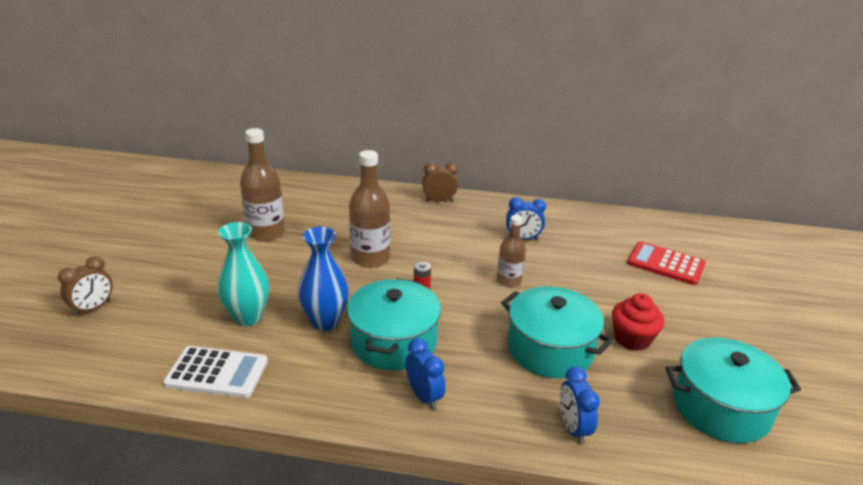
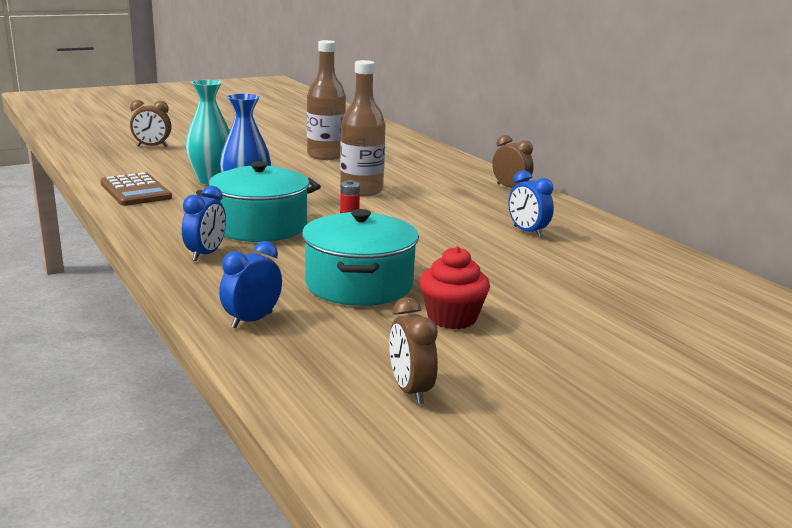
camera: 50 degrees right, 10 degrees down
white calculator [163,346,268,398] -> brown calculator [100,172,172,206]
brown bottle [497,215,526,287] -> none
red calculator [627,241,705,285] -> none
turquoise pot [665,337,801,443] -> brown clock [389,298,438,405]

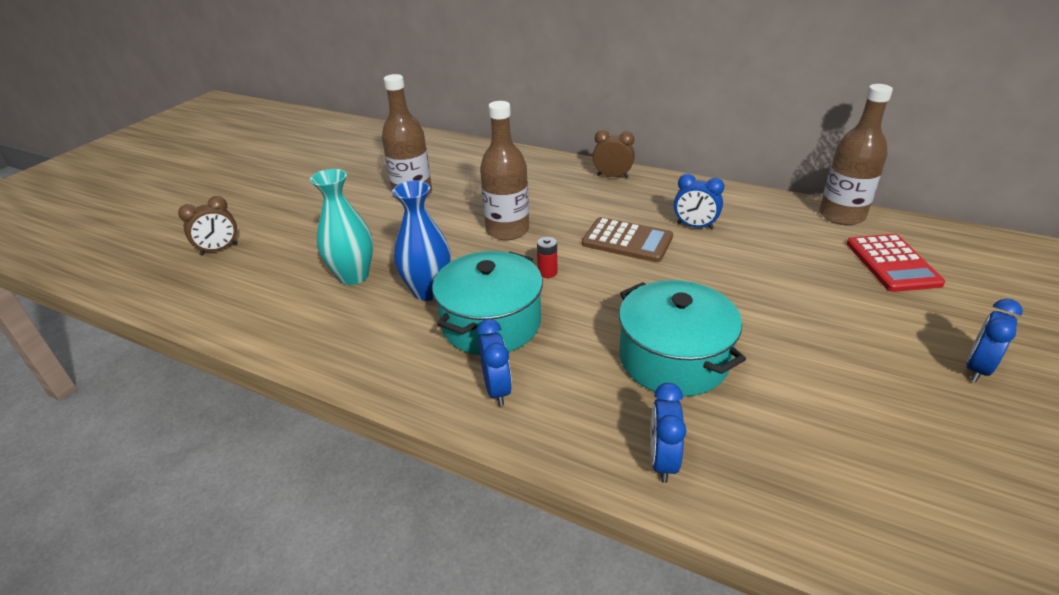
camera: 30 degrees left, 15 degrees up
brown calculator [100,172,172,206] -> brown calculator moved to [582,217,673,262]
brown clock [389,298,438,405] -> none
red cupcake [420,246,490,329] -> none
none -> brown bottle [819,84,893,225]
none -> red calculator [847,234,945,292]
none -> blue clock [966,299,1023,382]

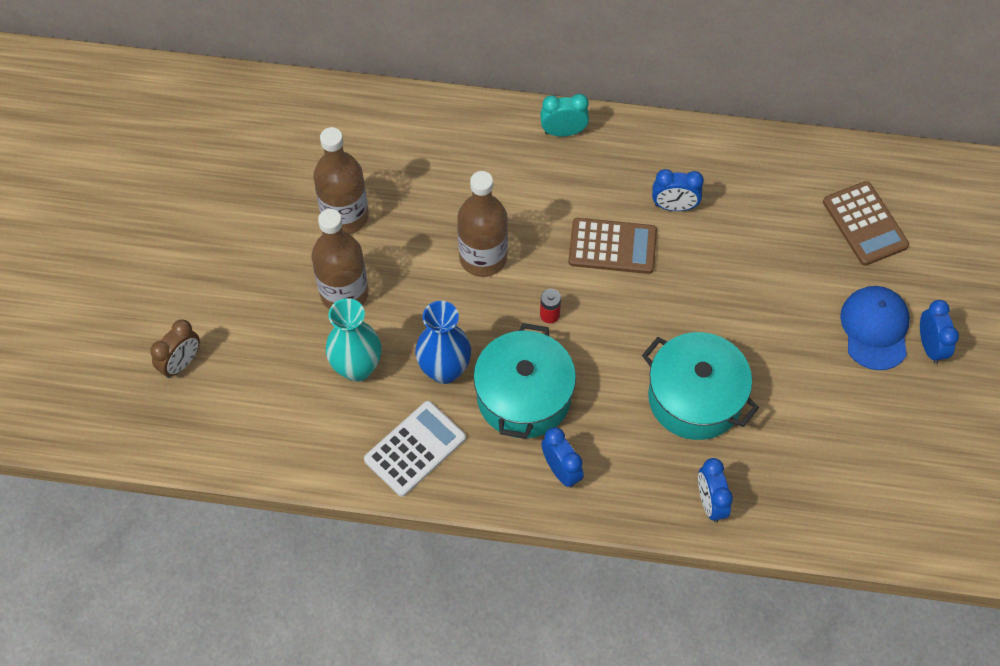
camera: 20 degrees left, 25 degrees up
brown clock [593,130,635,178] -> turquoise clock [540,94,589,137]
brown bottle [819,84,893,225] -> brown bottle moved to [312,209,368,310]
red calculator [847,234,945,292] -> brown calculator [823,181,909,266]
blue clock [966,299,1023,382] -> blue clock turned 150 degrees clockwise [920,300,959,364]
none -> white calculator [364,401,466,497]
none -> blue cap [840,286,910,370]

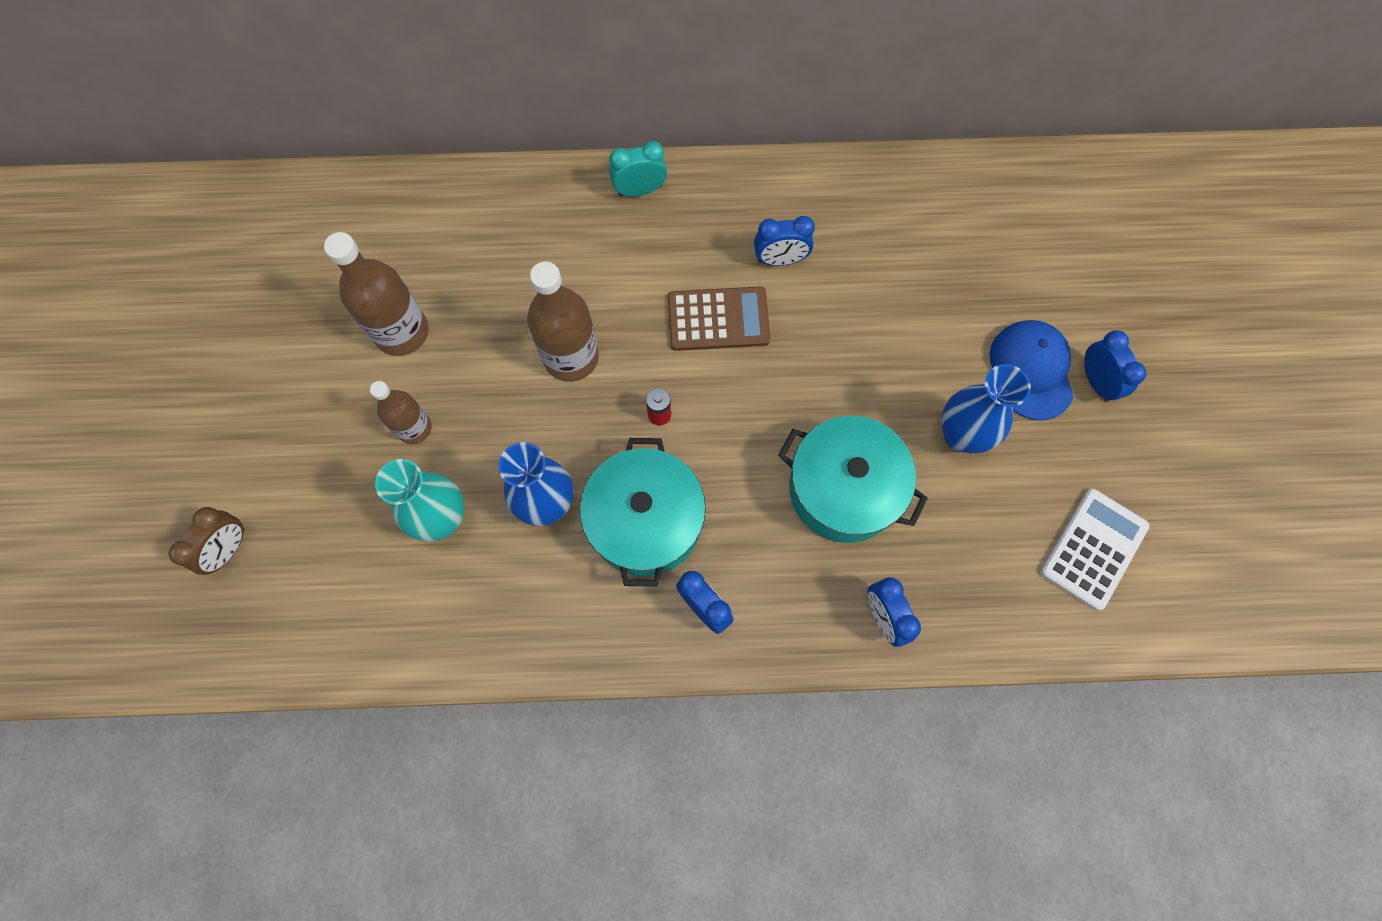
camera: 10 degrees left, 10 degrees up
brown bottle [312,209,368,310] -> brown bottle [370,381,432,444], size x0.62
white calculator [364,401,466,497] -> white calculator moved to [1040,489,1150,611]
brown calculator [823,181,909,266] -> none
none -> blue vase [941,364,1031,453]

